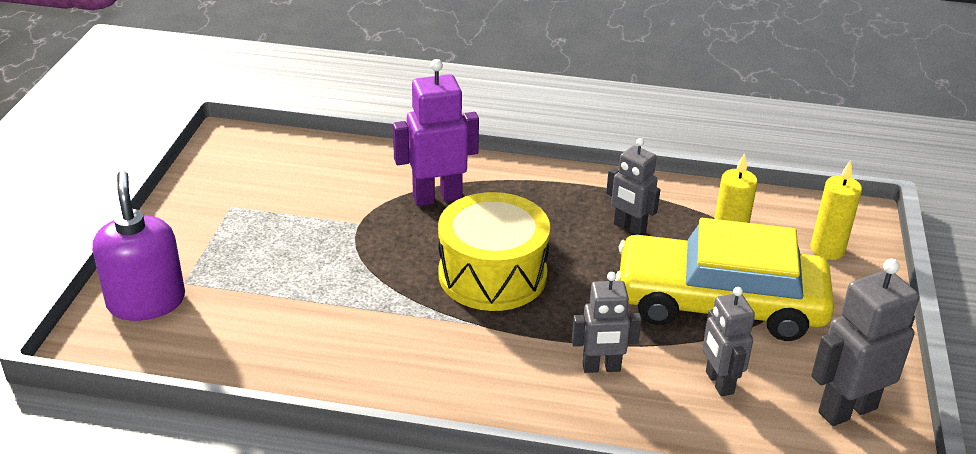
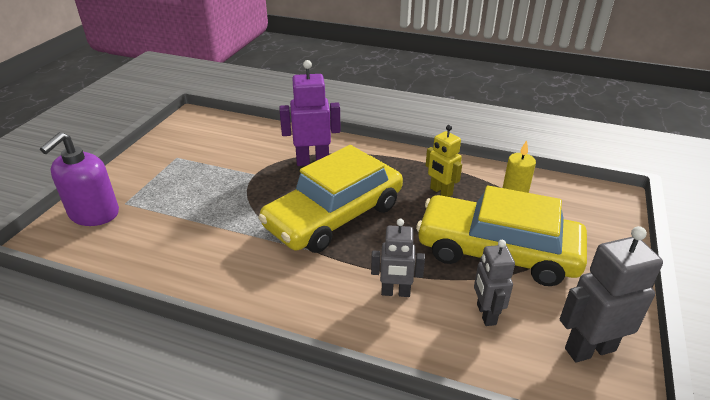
camera: 10 degrees right, 0 degrees up
purple soap dispenser [92,171,185,321] -> purple soap dispenser turned 150 degrees counterclockwise [40,132,119,226]
yellow drum [438,192,550,311] -> yellow car [258,145,403,253]
grey robot [606,138,660,235] -> yellow robot [426,125,462,197]
yellow candle [810,160,862,260] -> none

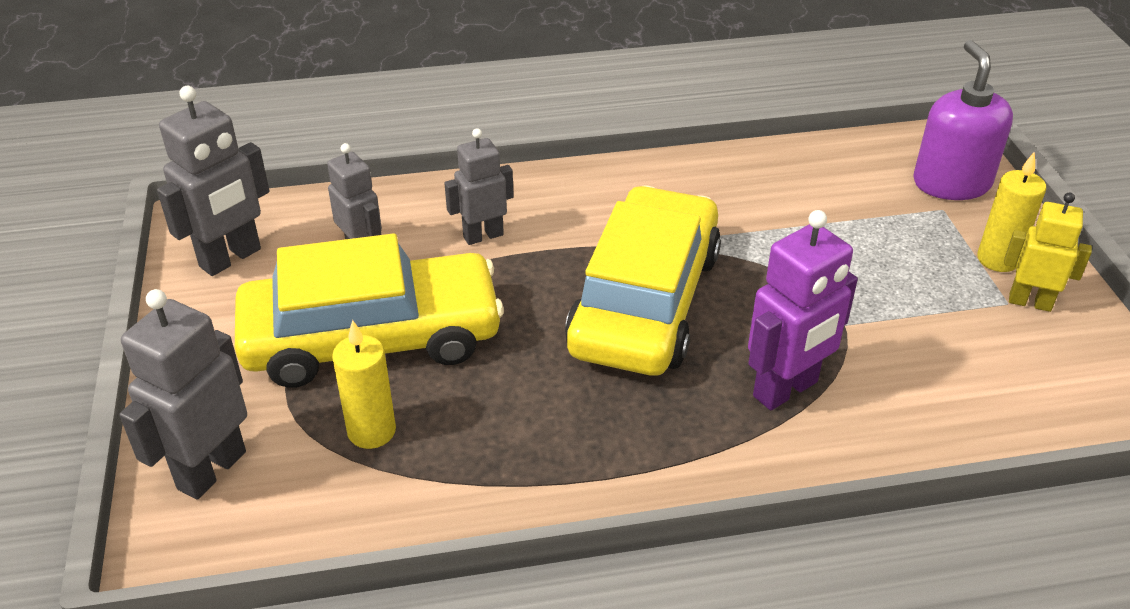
camera: 150 degrees right, 5 degrees up
yellow robot [426,125,462,197] -> yellow robot moved to [1004,192,1092,312]
none -> grey robot [119,289,247,500]
none -> yellow candle [977,152,1046,272]

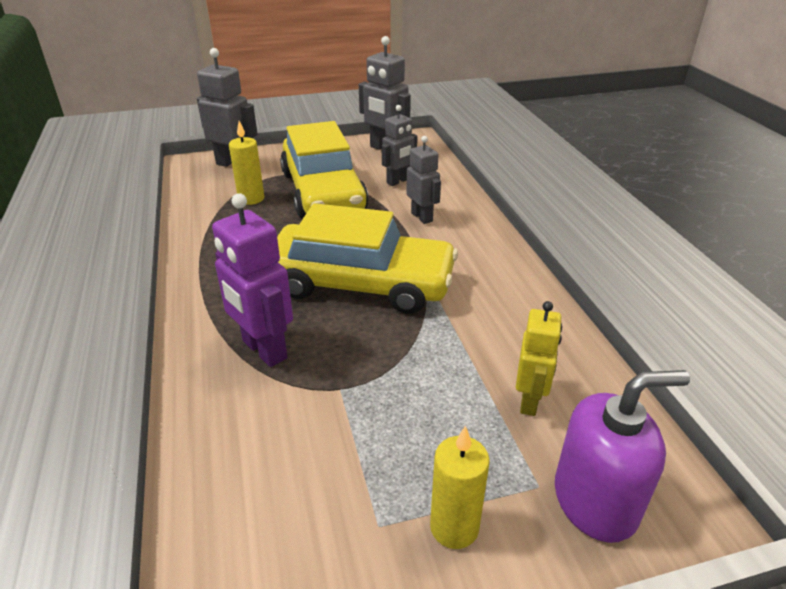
camera: 85 degrees right, 5 degrees down
yellow robot [1004,192,1092,312] -> yellow robot moved to [516,301,562,416]

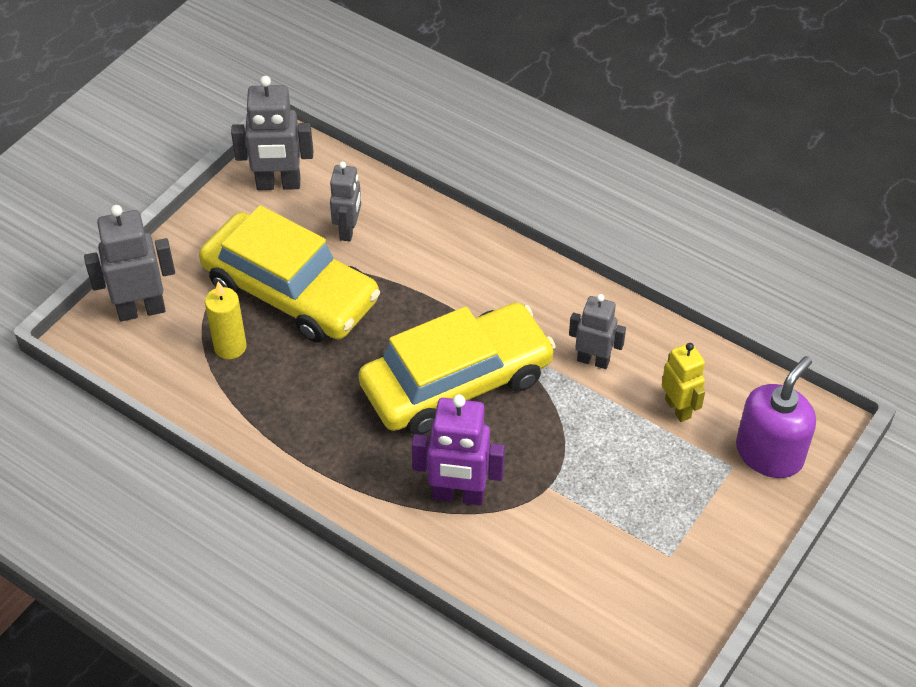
camera: 40 degrees left, 15 degrees up
grey robot [406,136,441,224] -> grey robot moved to [569,294,626,369]
yellow candle [430,425,490,549] -> none

